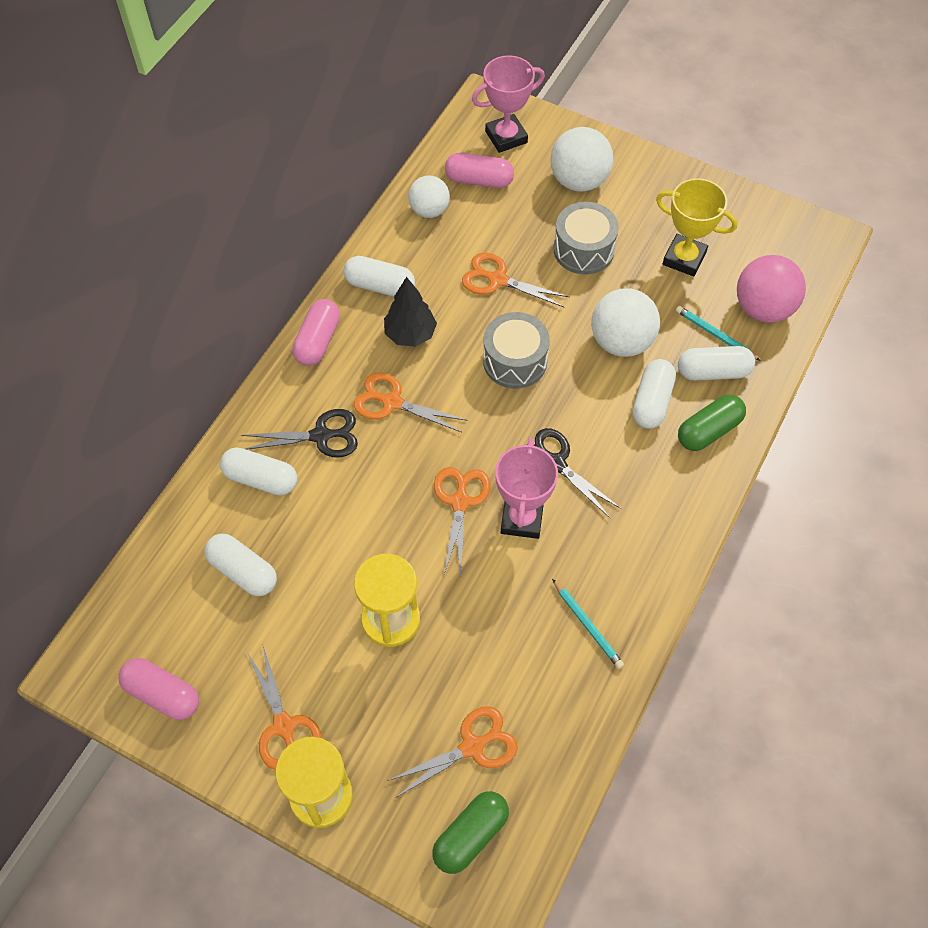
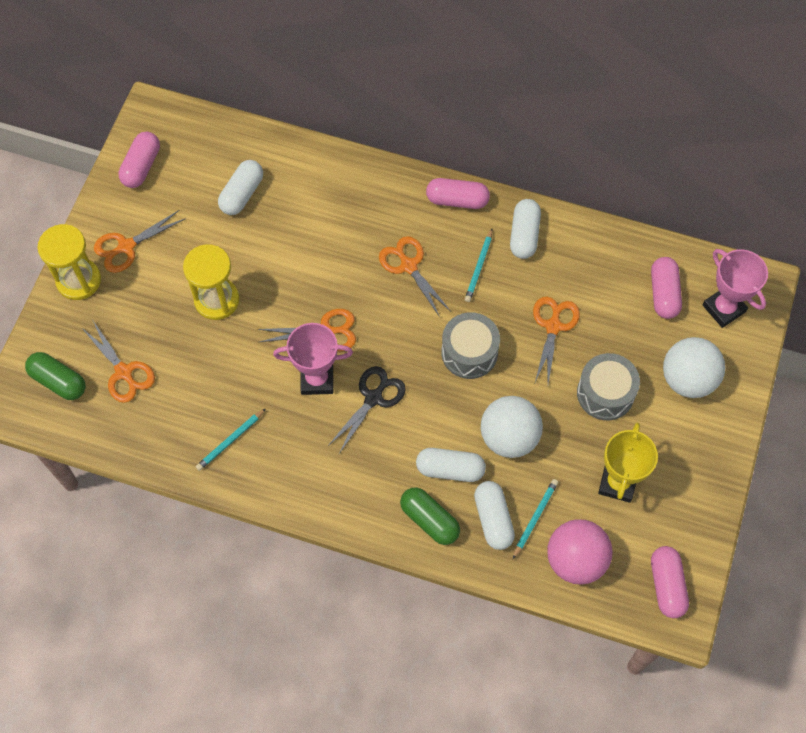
camera: 80 degrees right, 5 degrees up
white capsule [220,447,297,496] -> none
black scissors [241,409,358,458] -> none
orange scissors [354,373,468,432] -> orange scissors turned 45 degrees counterclockwise [379,236,450,317]
black tree [384,277,437,347] -> turquoise pencil [465,229,492,302]
white ball [408,176,450,218] -> none
none -> pink capsule [651,546,689,618]

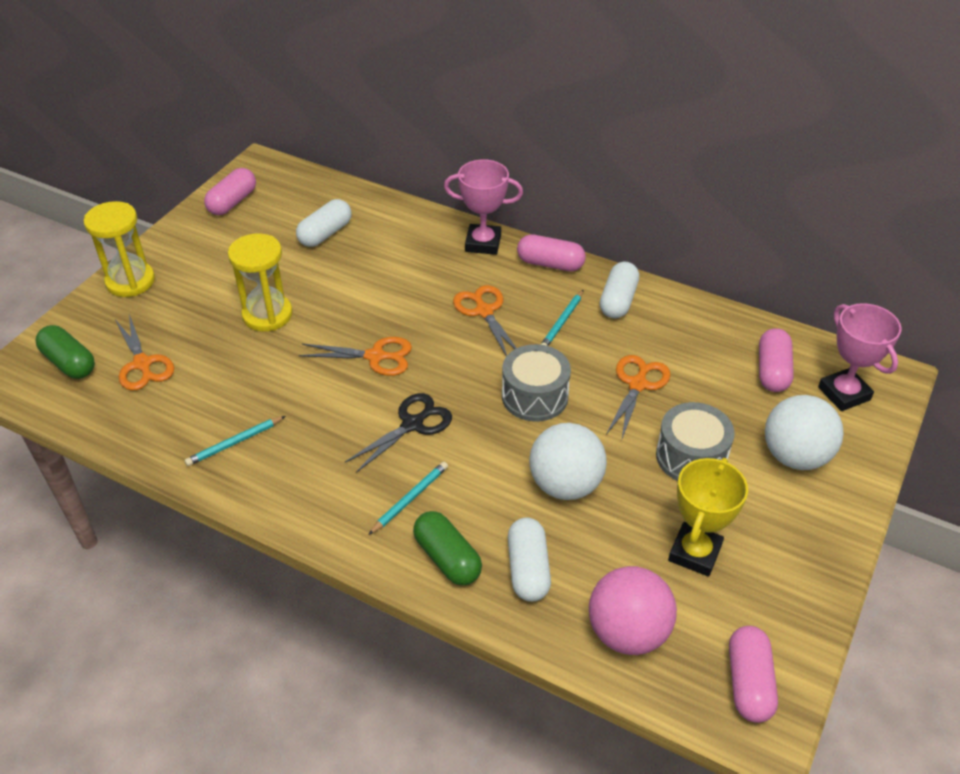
camera: 10 degrees right, 20 degrees down
orange scissors [94,210,186,273] -> none
pink trophy [273,323,353,395] -> pink trophy moved to [444,159,523,255]
white capsule [416,448,486,482] -> none
turquoise pencil [513,479,558,559] -> turquoise pencil moved to [368,462,448,535]

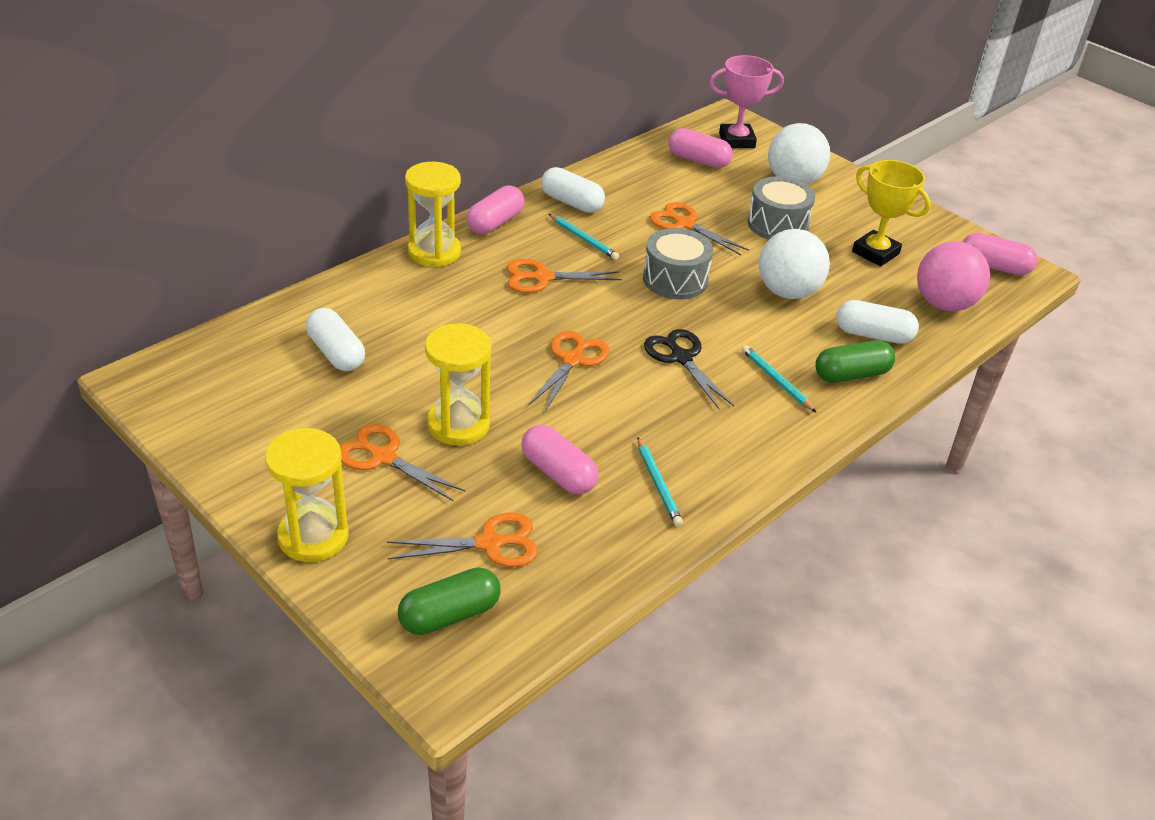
camera: 75 degrees left, 5 degrees down
pink capsule [204,168,256,215] -> pink capsule moved to [521,425,598,494]
pink trophy [444,159,523,255] -> yellow hourglass [405,162,461,267]
none -> orange scissors [340,424,466,502]

